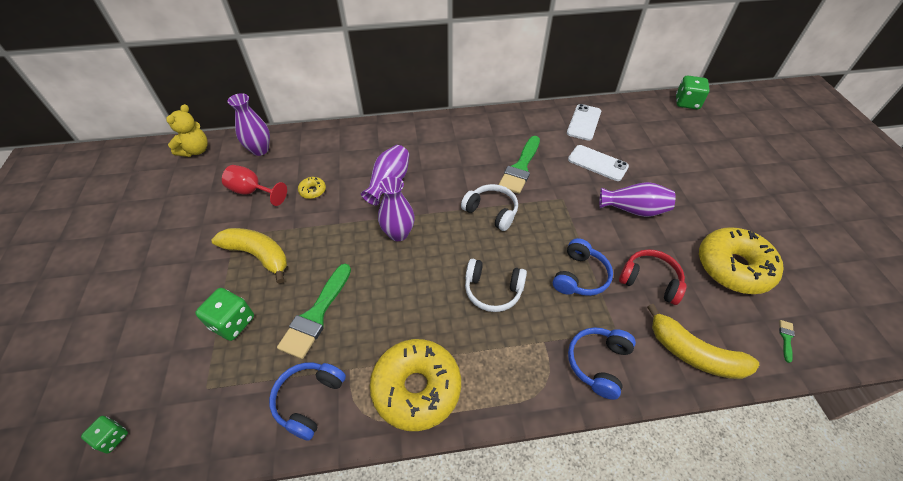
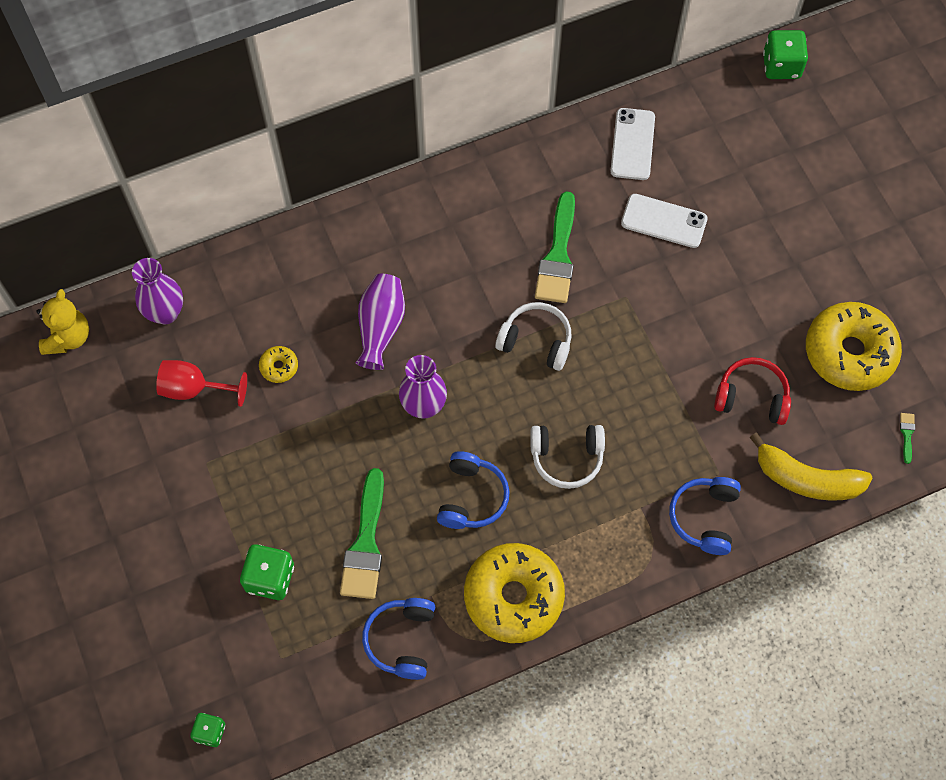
camera: 15 degrees left, 15 degrees up
yellow banana [212,228,287,284] -> none
blue headphones [553,238,613,296] -> blue headphones moved to [437,451,510,529]
purple vase [599,182,675,217] -> none

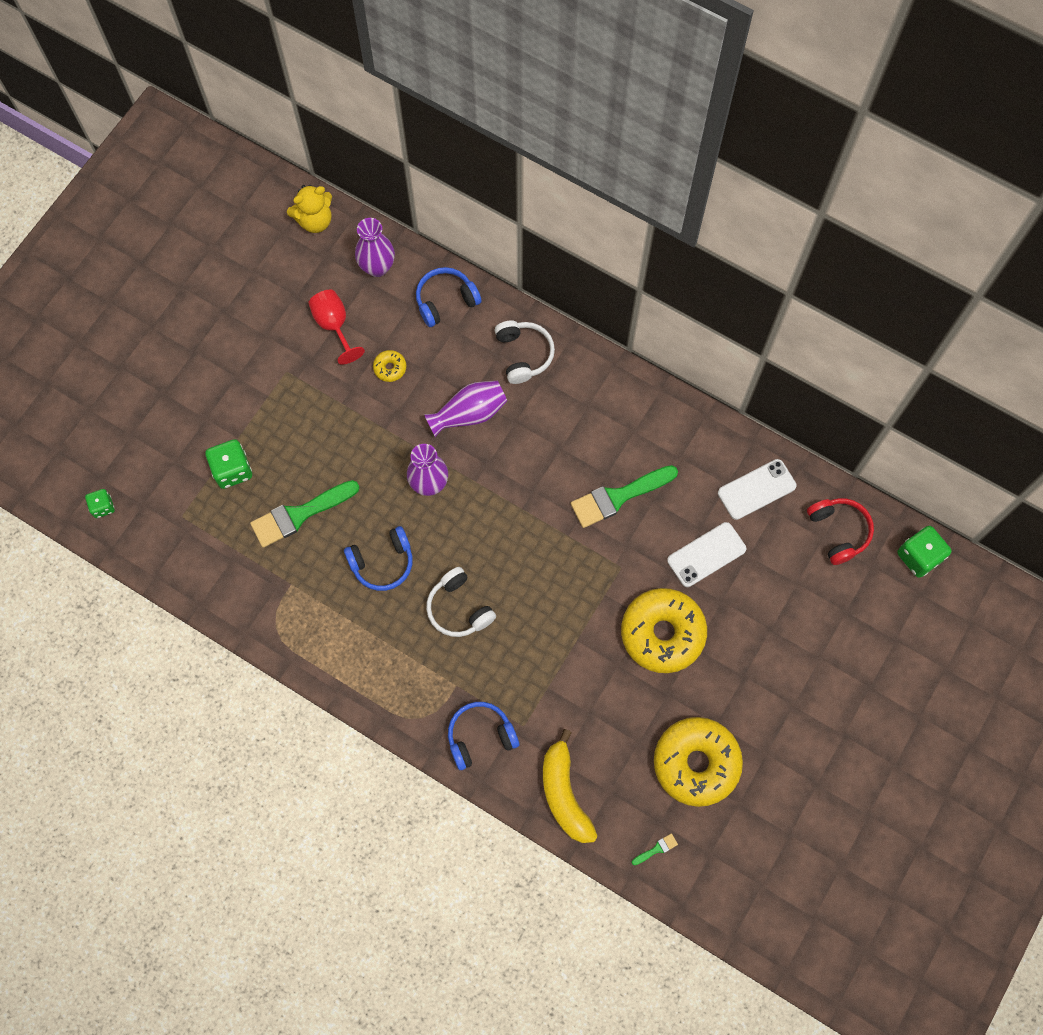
camera: 55 degrees right, 5 degrees up
blue headphones [362,598,435,680] -> blue headphones moved to [416,267,481,327]
yellow donut [464,543,565,643] -> yellow donut moved to [621,588,707,673]
white headphones [495,302,572,371] -> white headphones moved to [495,320,555,384]
white phone [621,194,708,248] -> white phone turned 75 degrees clockwise [667,522,746,587]
red headphones [714,357,791,425] -> red headphones moved to [807,498,874,565]

